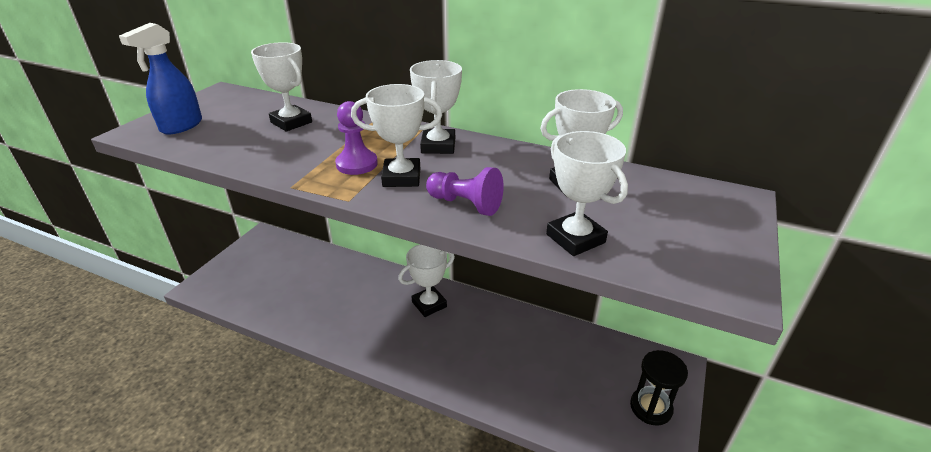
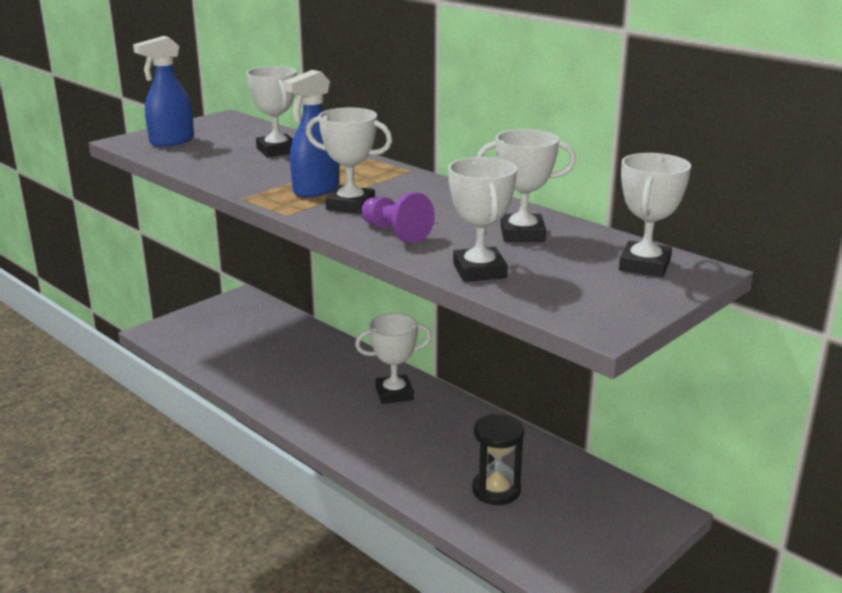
camera: 20 degrees right, 10 degrees down
purple pawn [335,101,378,175] -> blue spray bottle [283,70,339,197]
white trophy [410,60,462,154] -> white trophy moved to [619,153,691,277]
black hourglass [630,350,688,426] -> black hourglass moved to [472,414,524,505]

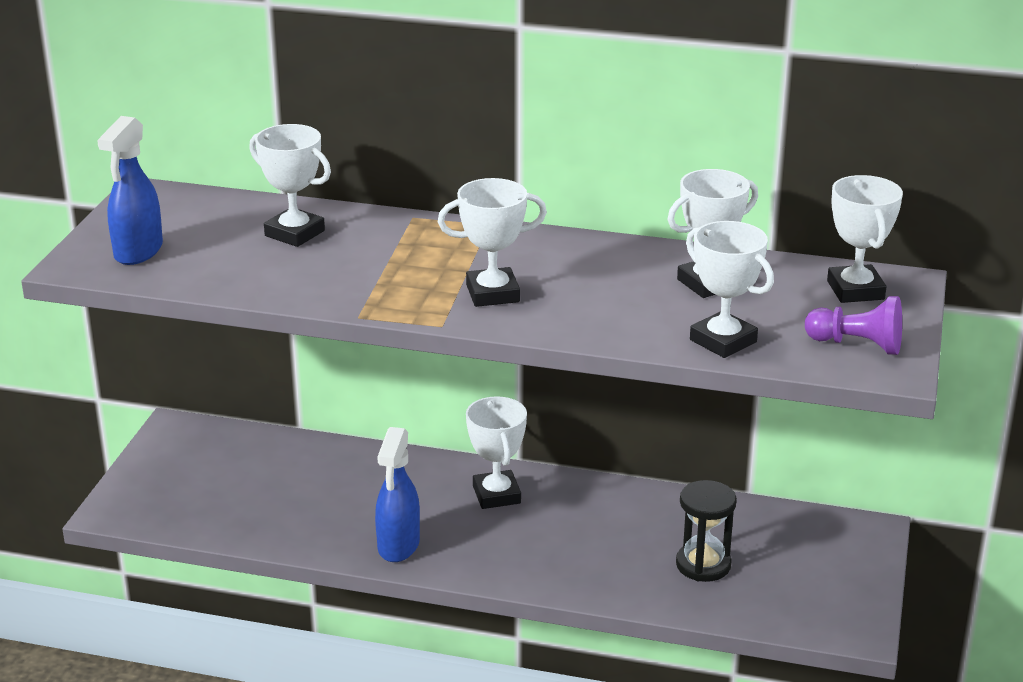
camera: 30 degrees left, 5 degrees up
blue spray bottle [283,70,339,197] -> blue spray bottle moved to [375,427,420,562]
white trophy [355,313,432,404] -> white trophy turned 60 degrees counterclockwise [466,396,527,509]
purple pawn [361,192,435,243] -> purple pawn moved to [805,296,902,355]

